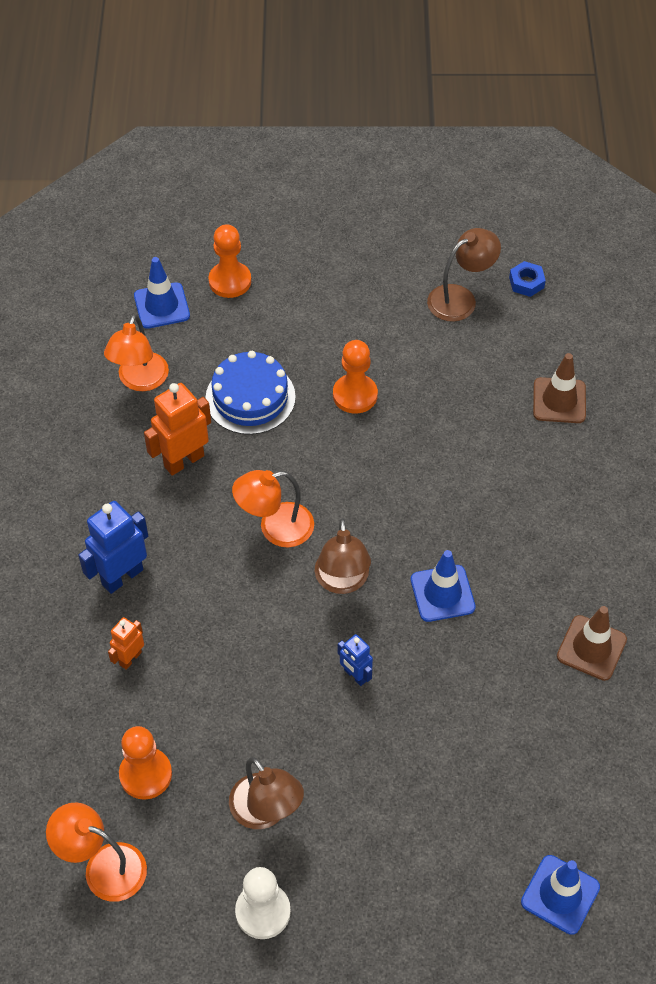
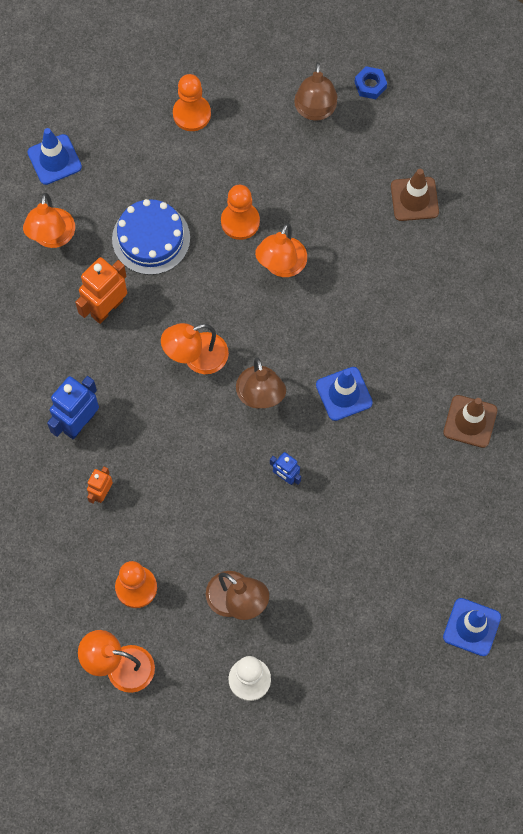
camera: 10 degrees left, 15 degrees up
orange pawn [209,224,251,298] -> orange pawn moved to [173,74,211,131]
brown lamp [427,228,501,322] -> brown lamp turned 135 degrees clockwise [294,62,338,121]
none -> orange lamp [255,223,307,277]

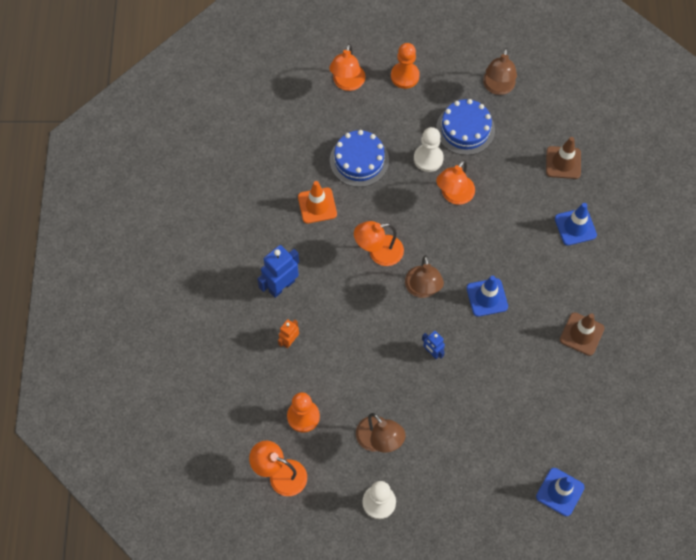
camera: 10 degrees right, 5 degrees down
orange lamp [23,193,75,248] -> orange lamp moved to [329,44,365,91]
blue traffic cone [28,128,82,185] -> blue traffic cone moved to [555,203,597,246]
orange robot [75,257,127,324] -> orange traffic cone [298,181,337,223]
orange pawn [221,185,260,240] -> white pawn [414,127,444,172]
blue nut [354,66,387,99] -> none
none -> blue cake [436,99,495,155]

